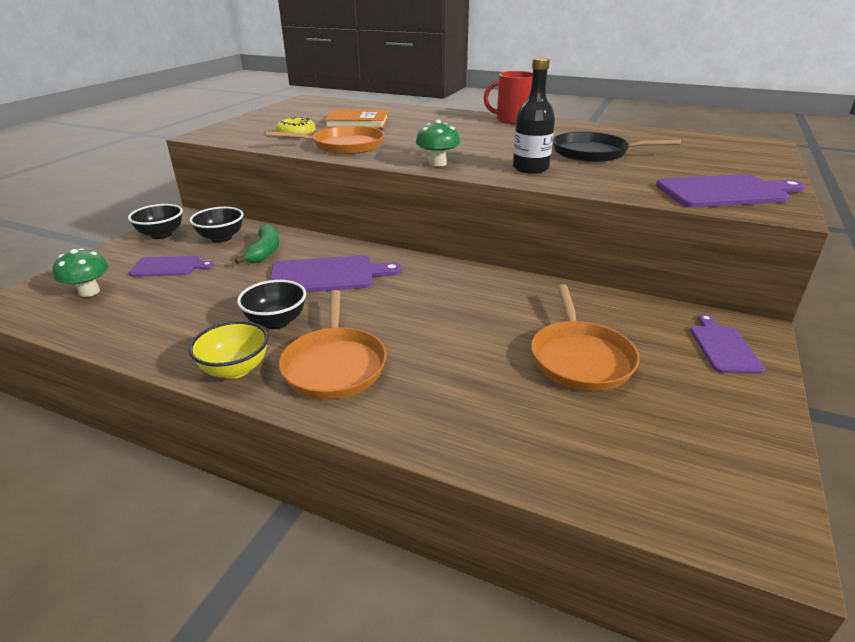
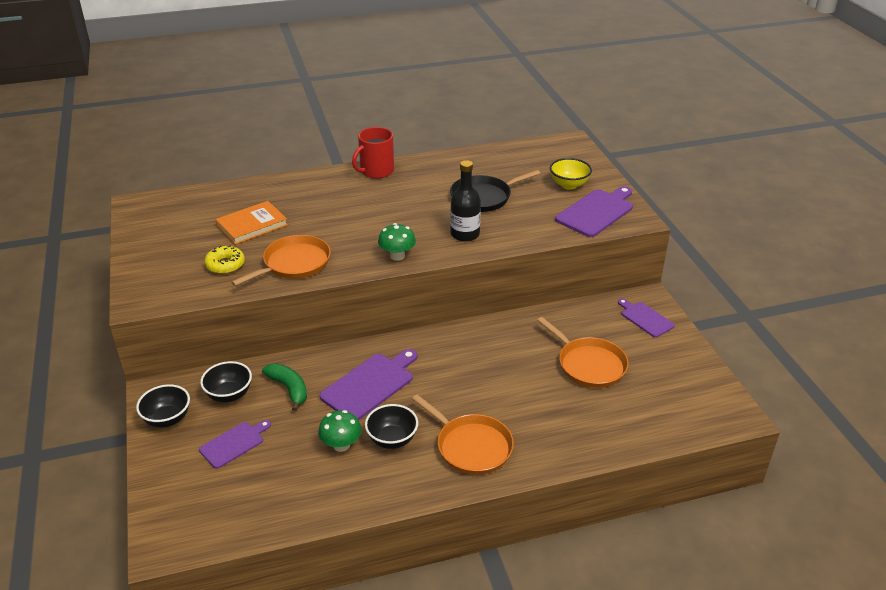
camera: 40 degrees left, 5 degrees up
green mushroom [53,248,109,297] -> green mushroom moved to [318,410,362,452]
yellow bowl [189,321,268,379] -> yellow bowl moved to [550,158,592,190]

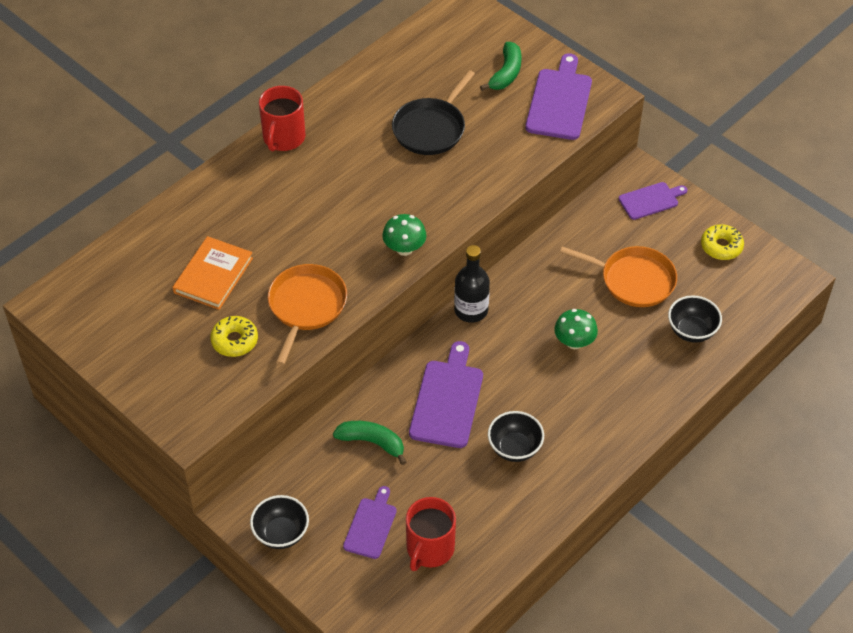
camera: 30 degrees left, 15 degrees up
black bowl [200,361,252,402] -> black bowl moved to [668,295,722,343]
green mushroom [318,410,362,452] -> green mushroom moved to [554,309,598,349]
orange pan [412,394,514,475] -> none
black bottle [450,160,481,242] -> black bottle moved to [454,245,490,323]
yellow bowl [550,158,592,190] -> green banana [480,42,522,91]
purple cutting board [618,299,675,338] -> purple cutting board turned 135 degrees clockwise [619,182,688,220]
none -> red mug [406,497,456,571]
none -> yellow donut [701,224,744,260]

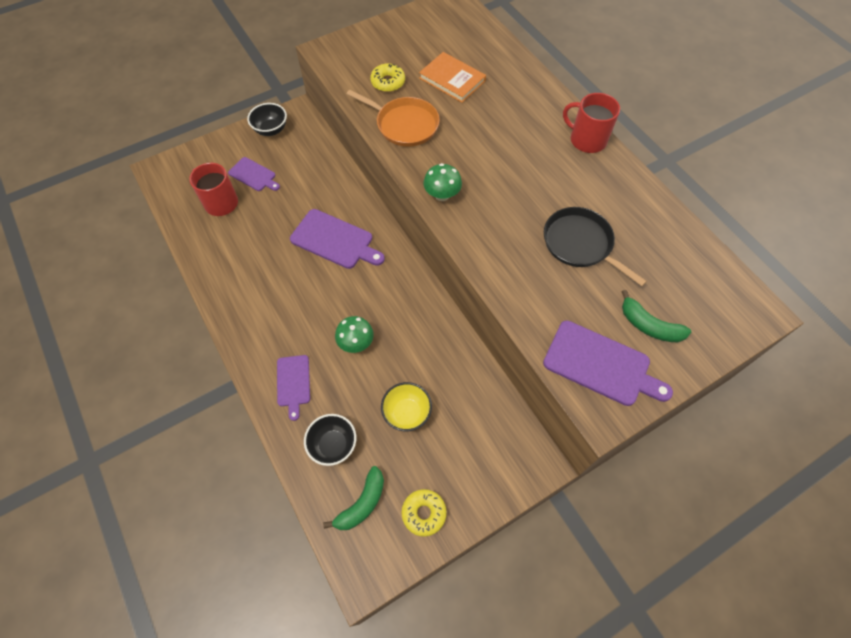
camera: 105 degrees right, 10 degrees up
green banana [333,421,406,465] -> green banana moved to [323,466,384,530]
black bottle [454,245,490,323] -> none
black bowl [488,411,544,462] -> none
orange pan [560,246,677,307] -> yellow bowl [381,382,432,432]
purple cutting board [619,182,688,220] -> purple cutting board moved to [277,355,310,421]

